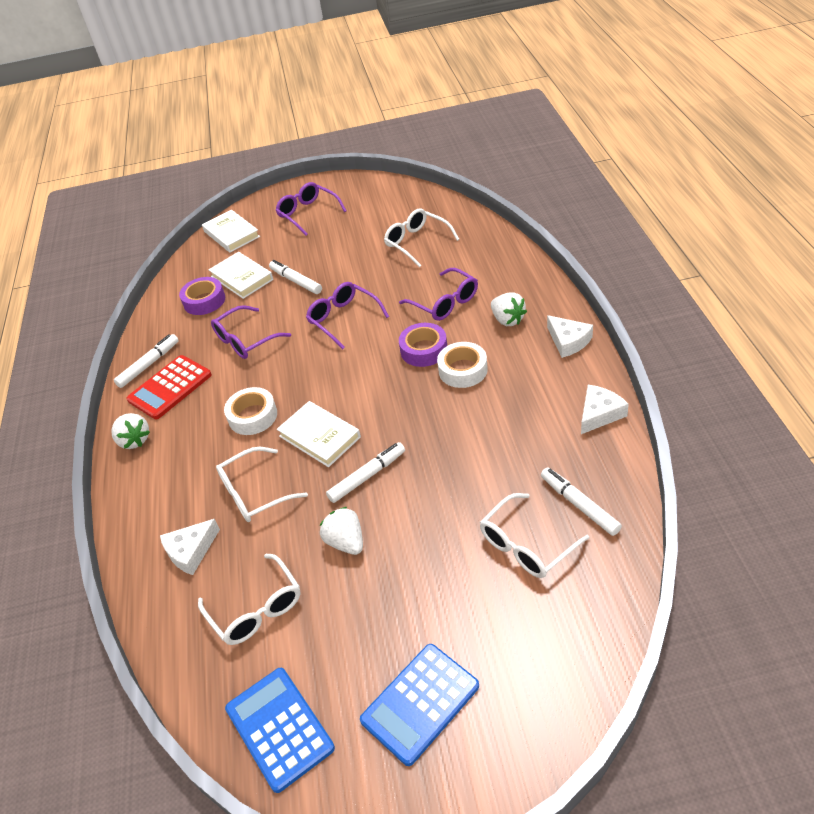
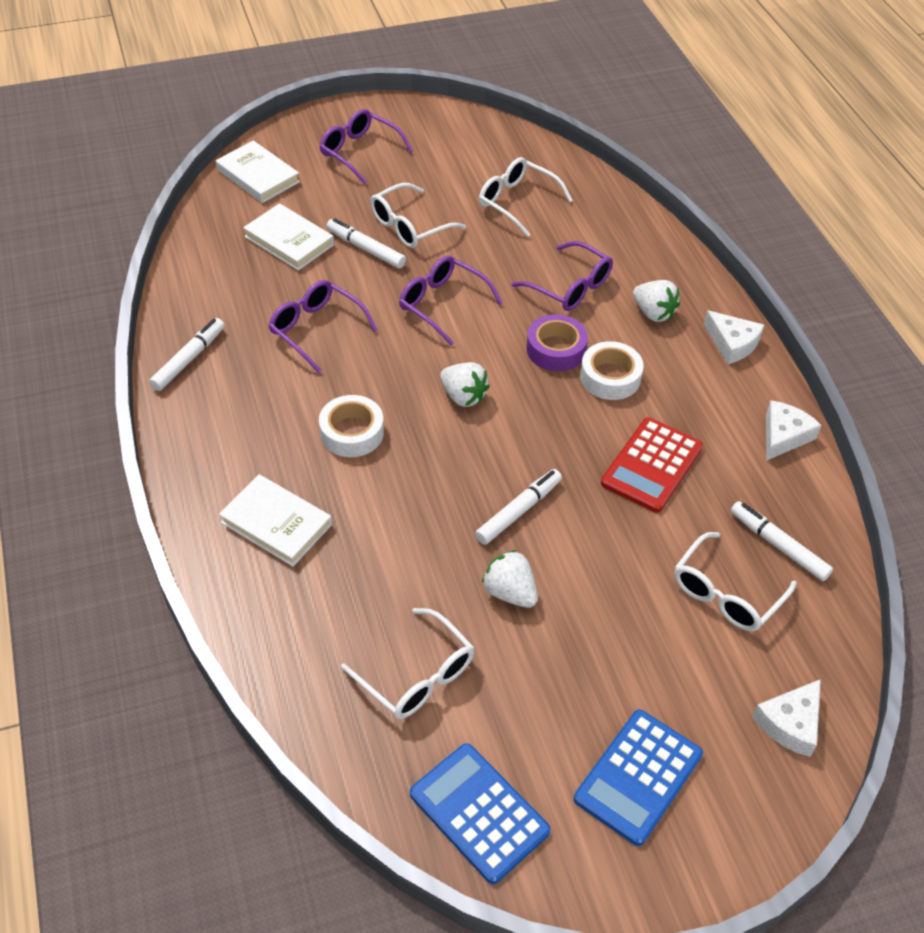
camera: 15 degrees left, 5 degrees up
white strawberry [112,413,150,449] -> white strawberry moved to [440,362,490,407]
red calculator [127,355,212,419] -> red calculator moved to [601,417,703,513]
white cheese [160,519,220,575] -> white cheese moved to [752,679,821,757]
purple tape [179,277,225,315] -> none
purple glasses [211,305,291,359] -> purple glasses turned 90 degrees clockwise [269,280,378,373]
white glasses [216,447,308,522] -> white glasses moved to [370,183,466,248]
white book [277,401,361,467] -> white book moved to [219,474,332,567]

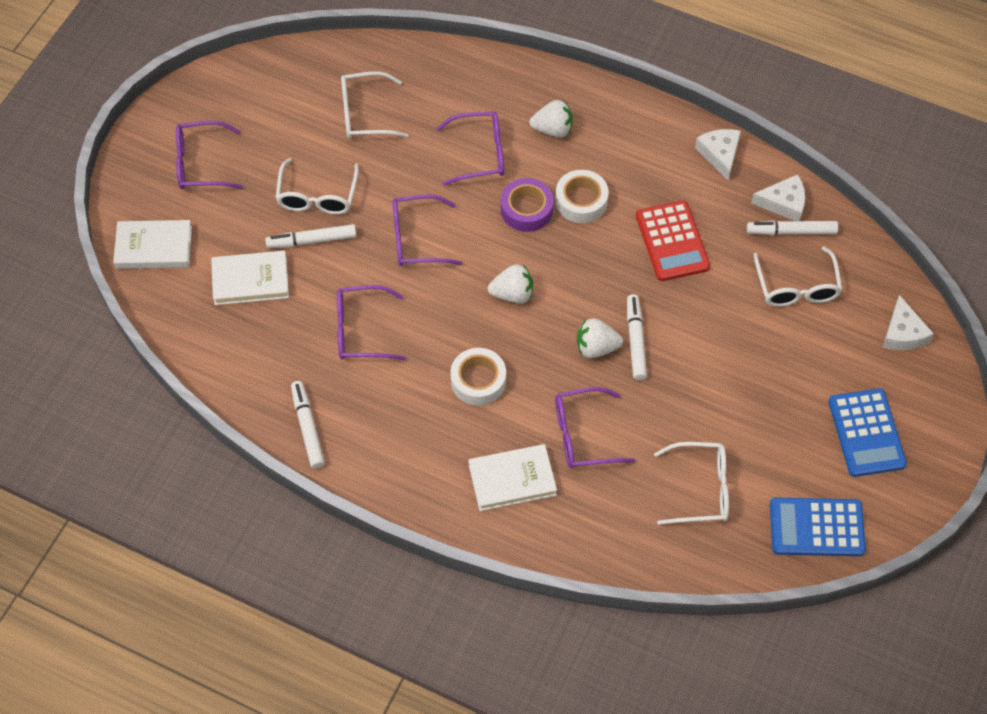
camera: 45 degrees left, 10 degrees up
white strawberry [482,550,538,608] -> white strawberry moved to [577,318,623,358]
white cheese [704,310,764,364] -> white cheese moved to [751,174,805,221]
none -> purple glasses [555,387,636,468]

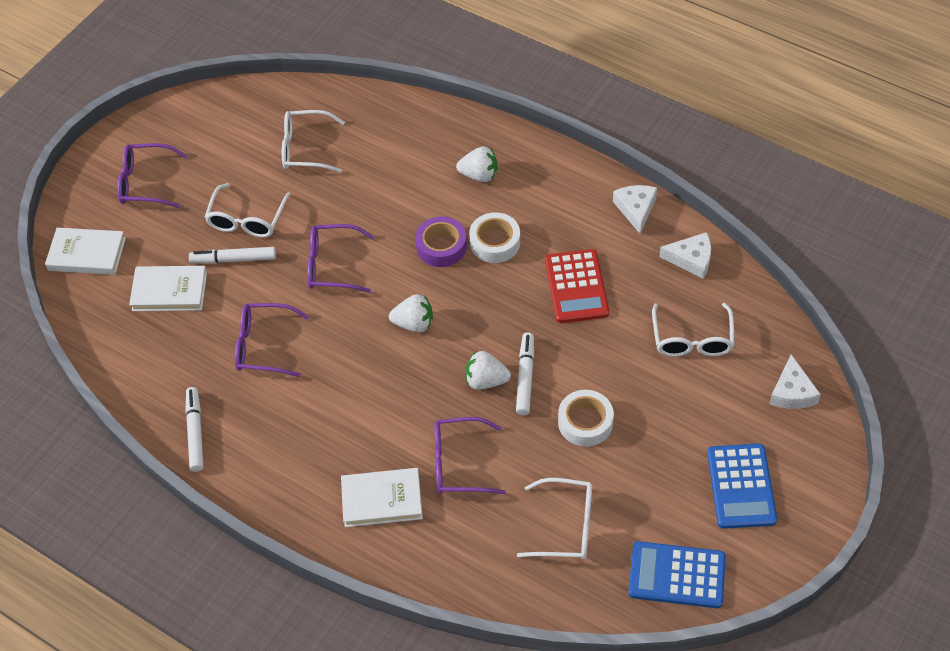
camera: 10 degrees right, 5 degrees down
purple glasses [436,111,504,186] -> none
white tape [450,348,506,406] -> white tape moved to [558,390,614,447]
white marker [747,221,838,235] -> none

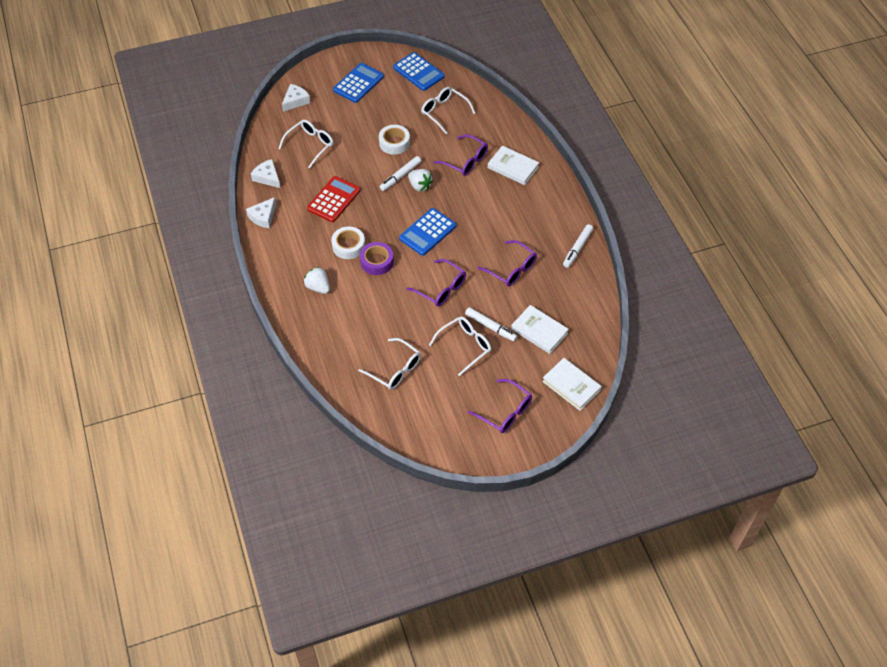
camera: 145 degrees left, 0 degrees up
white strawberry [389,294,433,333] -> blue calculator [399,208,456,256]

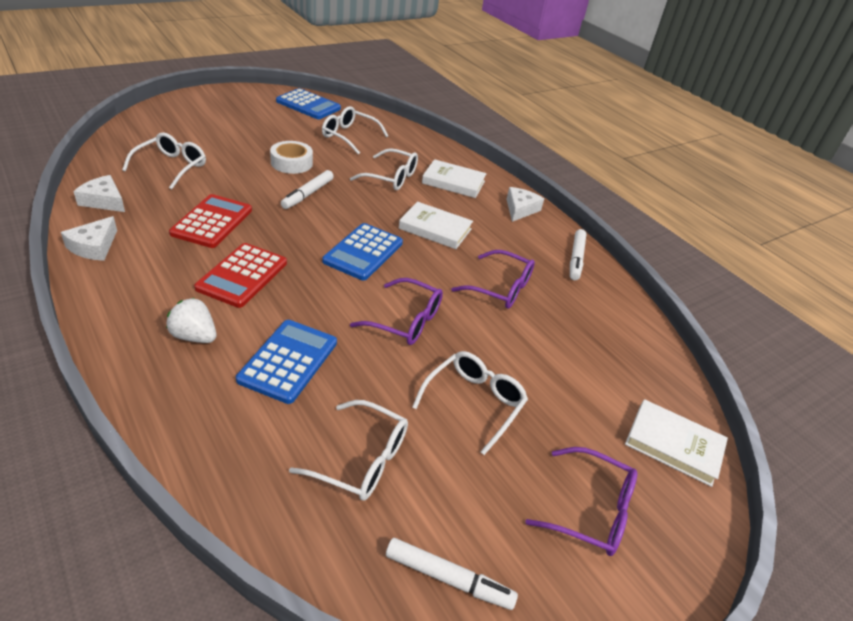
camera: 20 degrees left, 15 degrees down
white cheese [282,84,311,112] -> white cheese moved to [507,187,544,222]
white tape [331,227,365,259] -> red calculator [194,243,287,308]
blue calculator [333,63,384,103] -> blue calculator moved to [236,320,337,404]
purple tape [360,242,394,275] -> none
white strawberry [408,169,433,192] -> none
purple glasses [434,134,488,176] -> white glasses [350,148,418,190]
white marker [465,307,518,342] -> white marker moved to [386,538,518,610]
white book [511,305,569,354] -> white book moved to [399,202,473,249]

